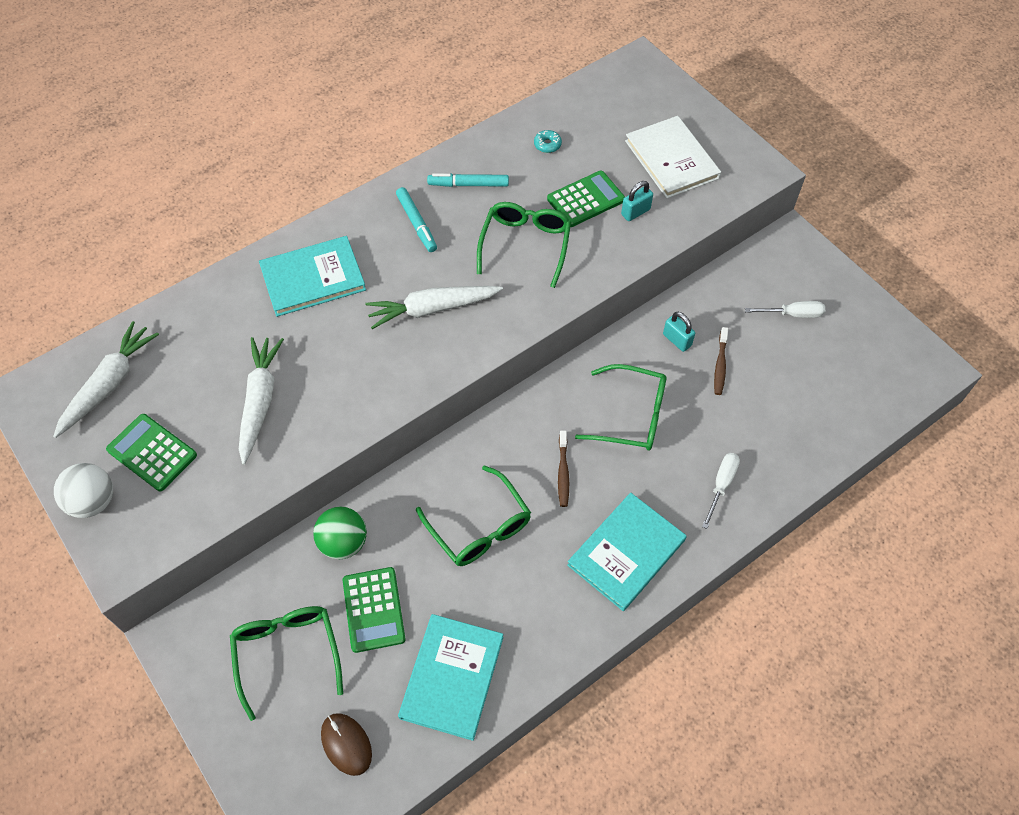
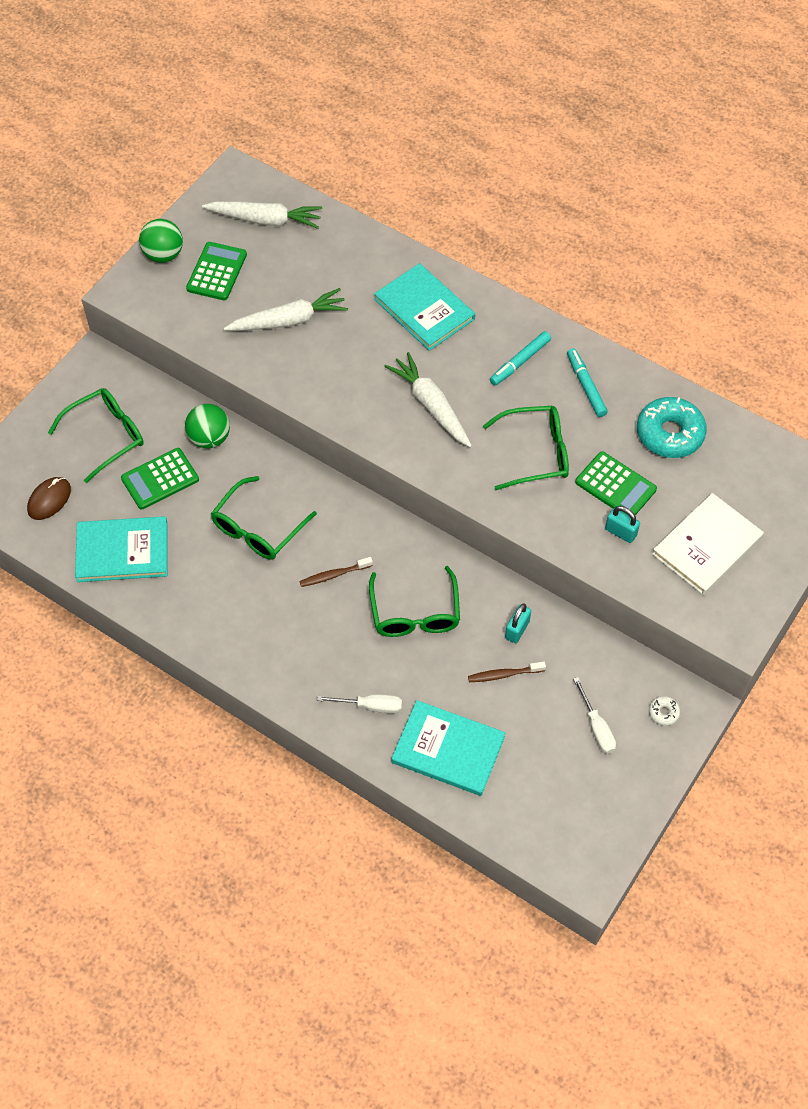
camera: 70 degrees right, 0 degrees up
white ball [54,463,113,518] -> green ball [139,219,183,263]
turquoise donut [534,130,562,153] -> turquoise donut [637,397,707,458], size x2.34
turquoise book [567,493,687,611] -> turquoise book moved to [391,700,505,796]
none -> white donut [649,696,680,726]

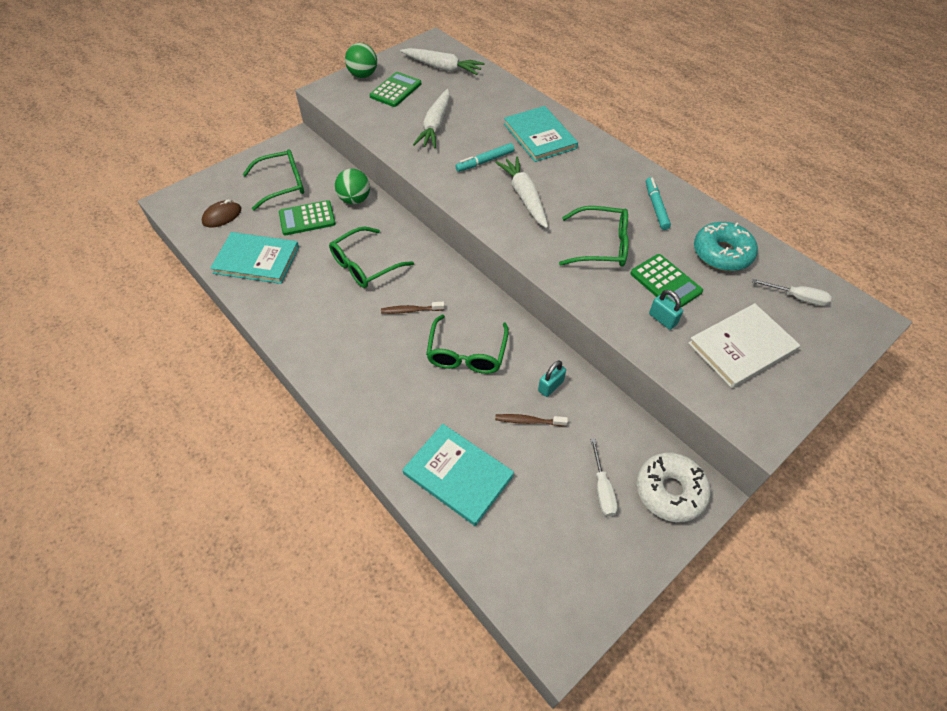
camera: 15 degrees right, 5 degrees down
white carrot [224,288,348,331] -> white carrot turned 105 degrees clockwise [413,89,450,148]
white screwdriver [317,694,402,713] -> white screwdriver moved to [752,279,832,306]
turquoise marker [490,331,551,386] -> turquoise marker moved to [455,143,514,172]
white donut [649,696,680,726] -> white donut [636,452,711,522], size x2.34

